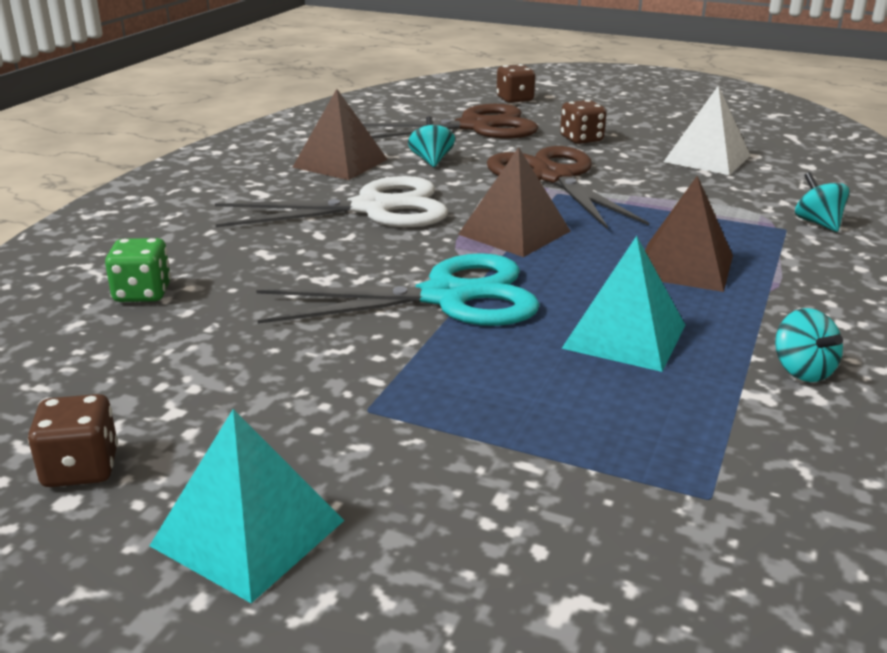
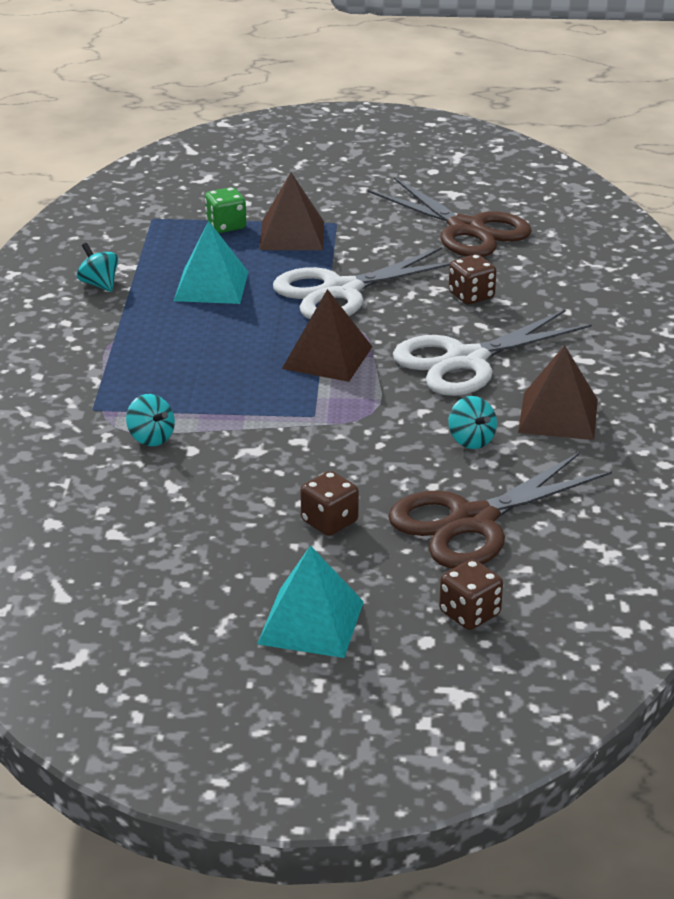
camera: 160 degrees right, 5 degrees up
brown dice [28,394,118,487] -> brown dice moved to [449,254,496,304]
green dice [105,238,171,302] -> green dice moved to [205,187,246,233]
turquoise pyramid [149,409,345,603] -> turquoise pyramid moved to [257,545,364,658]
turquoise scissors [256,253,540,326] -> white scissors [273,247,451,319]
brown scissors [487,146,649,230] -> brown scissors moved to [368,177,532,257]
brown pyramid [645,176,733,292] -> brown pyramid moved to [259,172,324,250]
white pyramid [664,85,751,175] -> none
turquoise spinning top [795,172,850,232] -> turquoise spinning top moved to [126,394,175,446]

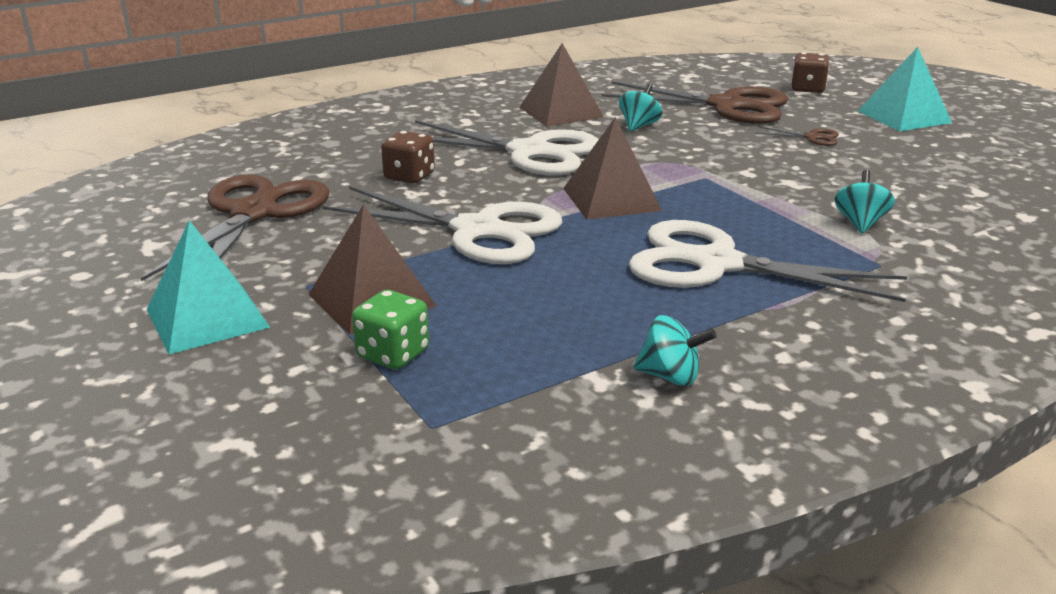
camera: 125 degrees left, 5 degrees down
turquoise spinning top [77,243,118,292] -> turquoise spinning top turned 90 degrees counterclockwise [633,315,717,386]
turquoise pyramid [174,220,248,304] -> turquoise pyramid moved to [147,220,270,354]
brown dice [300,471,359,536] -> brown scissors [755,126,839,146]
none -> white scissors [628,220,907,302]

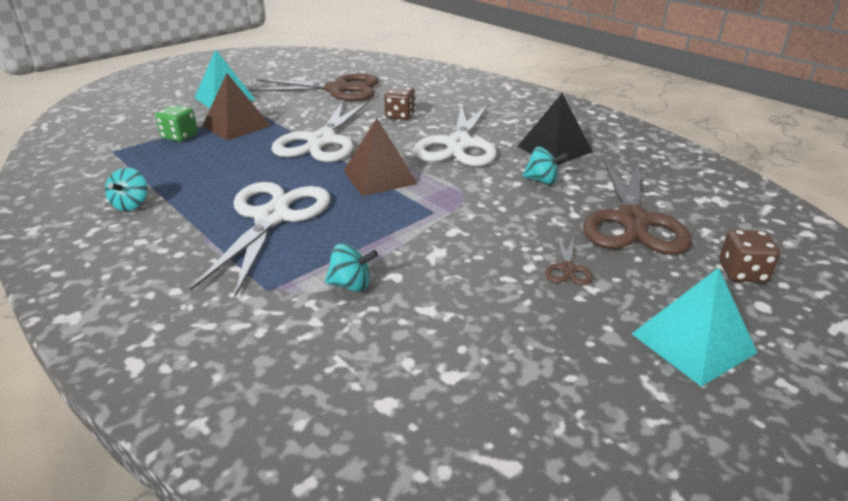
camera: 80 degrees right, 5 degrees up
brown pyramid [519,43,604,127] -> black pyramid [517,93,593,165]

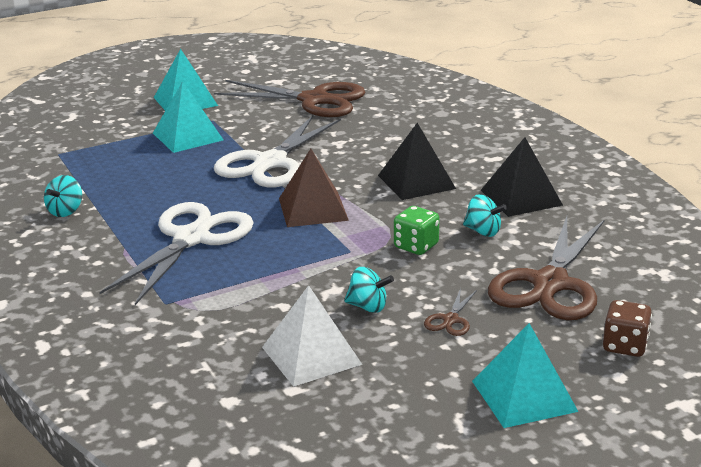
camera: 15 degrees right, 5 degrees down
green dice [155,105,198,142] -> green dice moved to [394,206,439,255]
brown pyramid [202,73,271,141] -> turquoise pyramid [153,81,223,153]
turquoise spinning top [325,243,378,292] -> turquoise spinning top moved to [344,267,394,313]
brown dice [384,86,415,120] -> none
white scissors [413,103,497,166] -> black pyramid [378,123,456,200]
none -> white pyramid [262,285,363,387]

